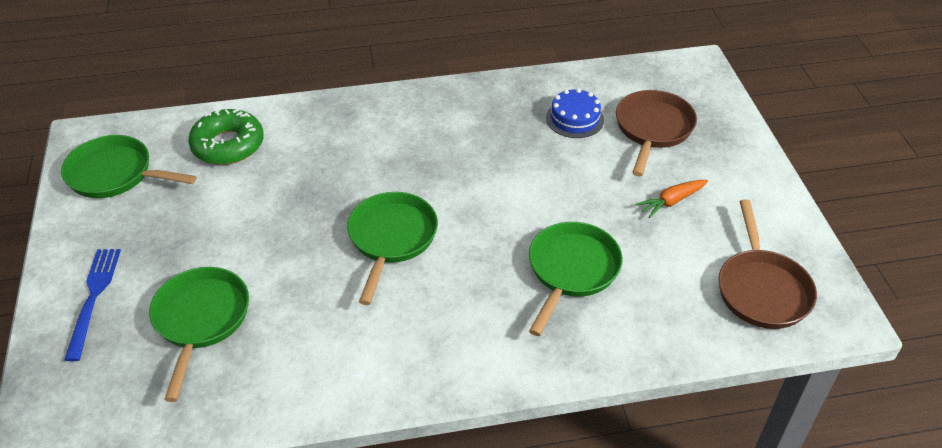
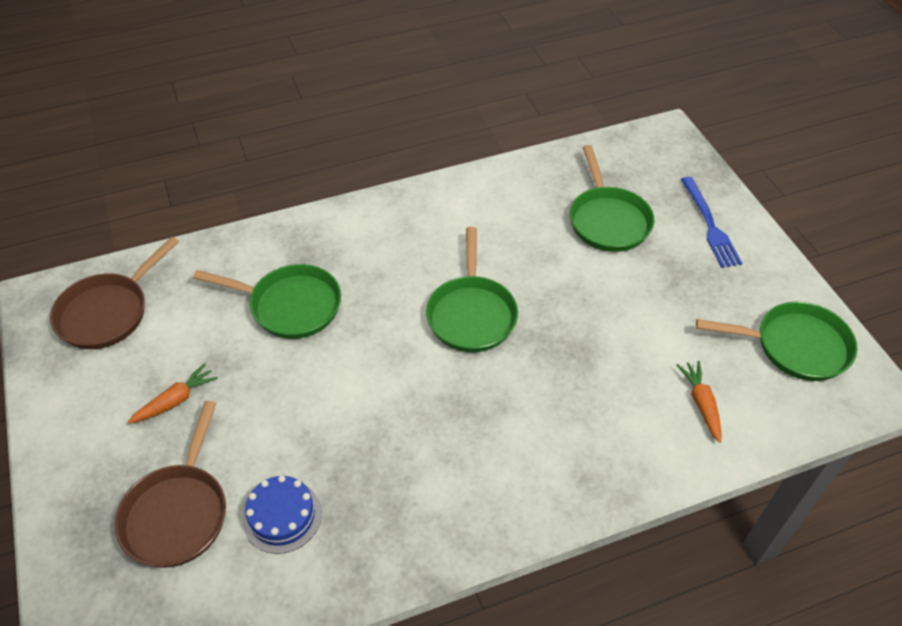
camera: 170 degrees right, 5 degrees up
green donut [188,109,264,165] -> orange carrot [676,361,722,443]
green pan [529,222,623,336] -> green pan turned 90 degrees counterclockwise [193,264,341,339]
brown pan [718,199,817,329] -> brown pan turned 135 degrees counterclockwise [50,237,179,349]

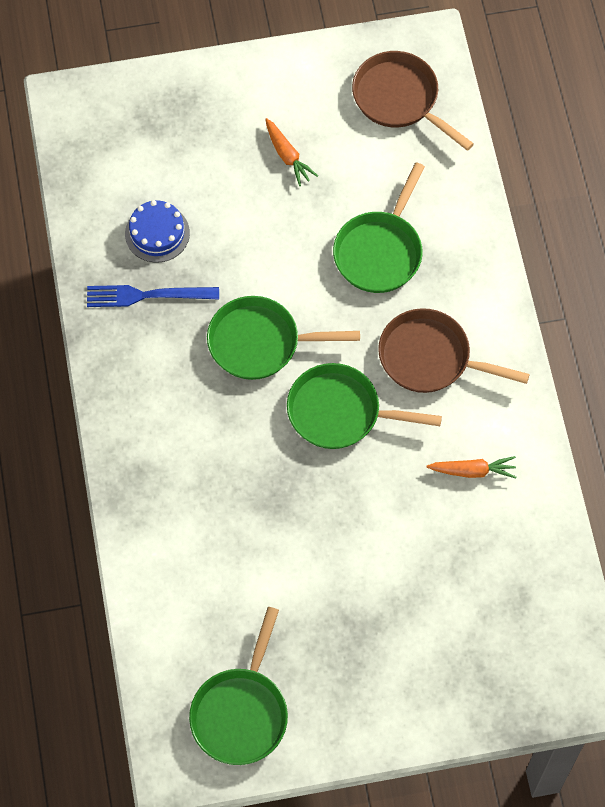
camera: 100 degrees right, 15 degrees up
brown pan [115,401,226,568] -> brown pan moved to [378,308,530,393]
green pan [570,145,654,252] -> green pan moved to [207,296,360,380]
orange carrot [676,361,722,443] -> orange carrot moved to [426,456,516,478]
blue fork [681,177,742,268] -> blue fork moved to [87,285,219,307]

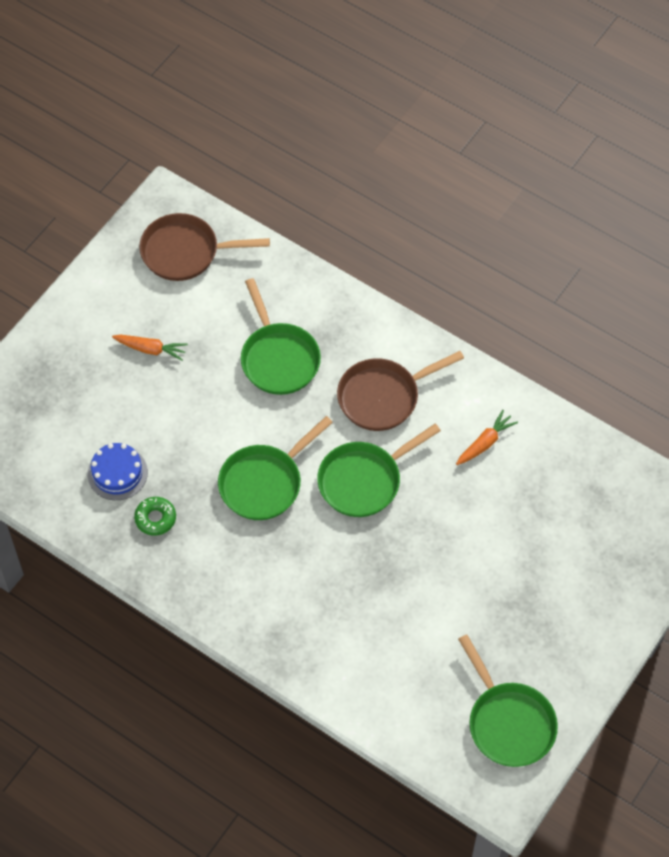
camera: 45 degrees left, 5 degrees down
blue fork [87,285,219,307] -> green donut [134,497,176,536]

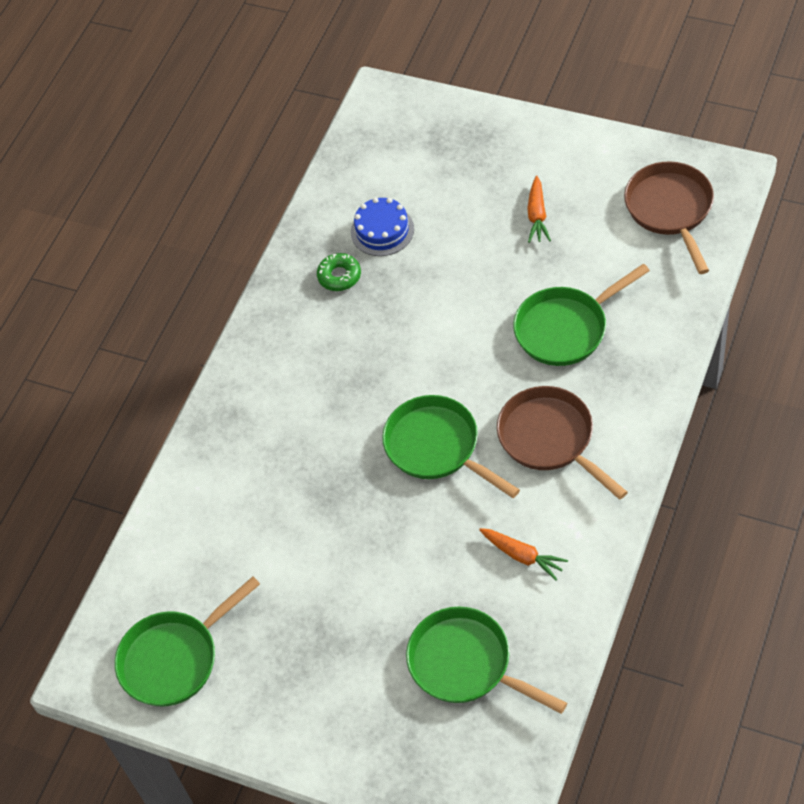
camera: 85 degrees right, 5 degrees down
green pan [218,416,333,520] -> green pan moved to [406,607,567,714]

